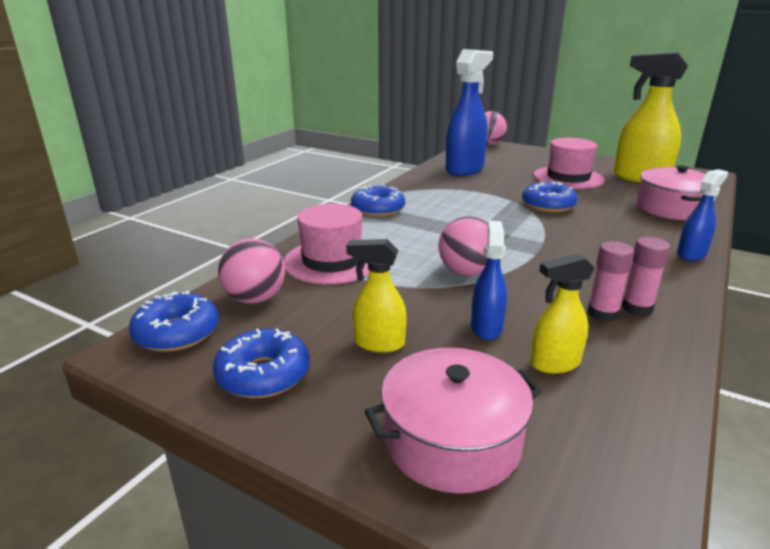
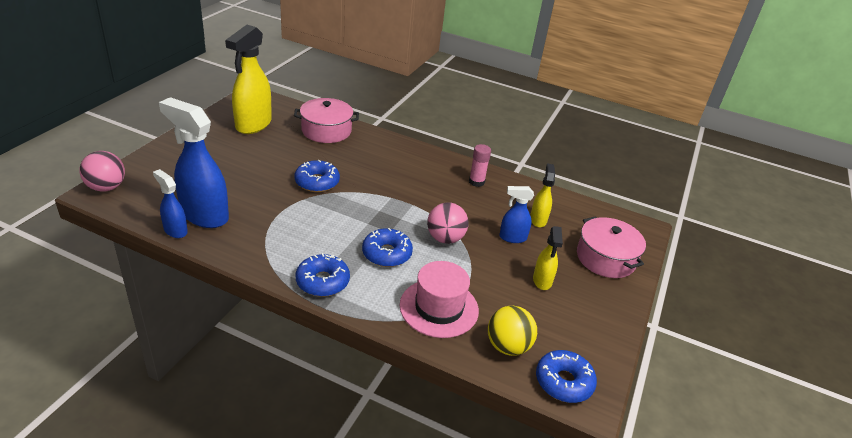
camera: 100 degrees left, 10 degrees up
blue donut [213,328,310,398] -> blue donut moved to [362,228,413,267]
pink ball [218,239,285,304] -> yellow ball [488,306,537,356]
yellow spray bottle [530,253,594,374] -> yellow spray bottle turned 150 degrees counterclockwise [530,164,555,227]
pink hat [533,138,605,189] -> none
pink glue stick [587,241,634,322] -> none
blue spray bottle [677,169,728,261] -> blue spray bottle moved to [153,169,188,238]

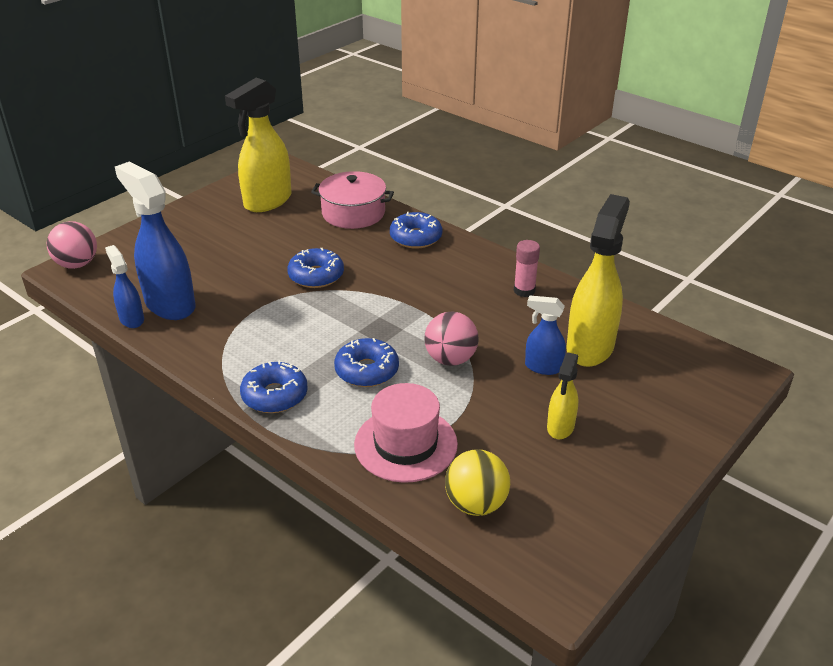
camera: 20 degrees right, 0 degrees up
yellow spray bottle [530,164,555,227] -> yellow spray bottle [566,194,630,367], size x1.91
blue donut [536,350,597,403] -> blue donut moved to [390,212,442,248]
pink pot [577,217,646,278] -> none

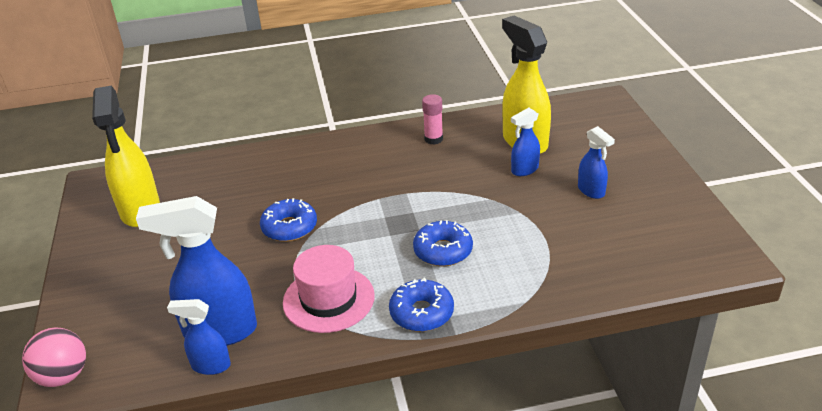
camera: 50 degrees left, 0 degrees up
pink pot [311,171,394,229] -> none
pink hat [354,383,458,483] -> pink hat moved to [283,245,375,333]
blue donut [390,212,442,248] -> none
pink ball [424,311,479,366] -> none
yellow ball [445,450,510,516] -> none
yellow spray bottle [547,352,578,439] -> blue spray bottle [578,126,615,199]

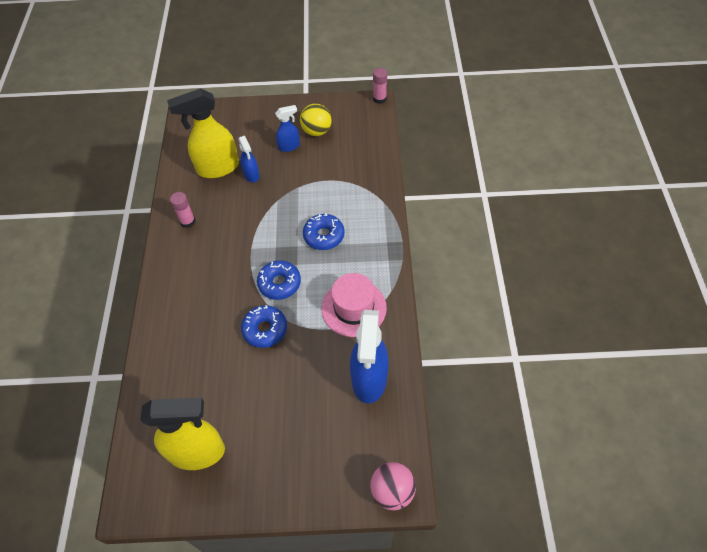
camera: 80 degrees left, 20 degrees up
blue spray bottle [167,299,231,375] -> none
blue donut [389,278,454,332] -> blue donut moved to [257,260,301,300]
none -> yellow ball [300,104,332,136]
none -> pink glue stick [373,68,387,104]

